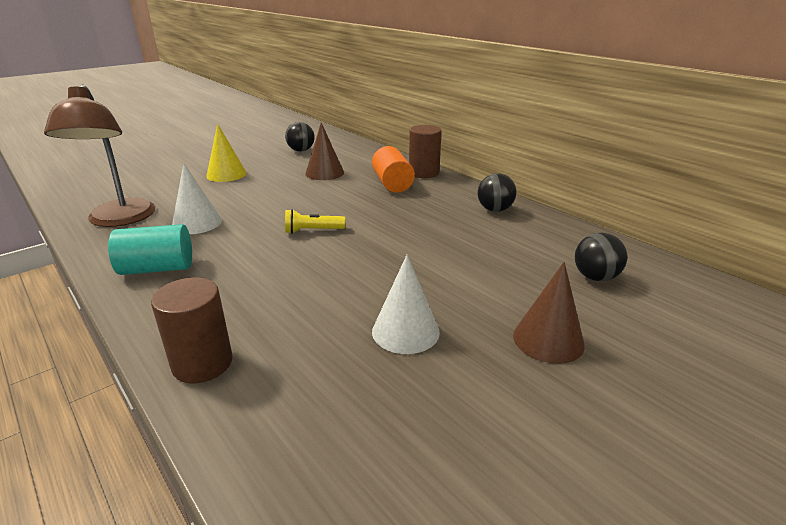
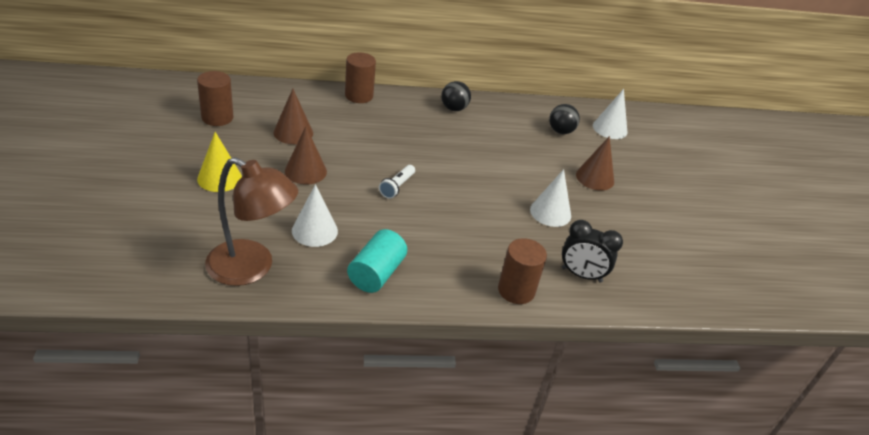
camera: 60 degrees left, 10 degrees up
black ball [285,122,315,152] -> brown cylinder [197,71,233,126]
yellow flashlight [285,209,345,234] -> white flashlight [379,165,415,199]
orange cylinder [372,146,415,193] -> none
none -> brown cone [285,126,327,185]
none -> black clock [562,220,623,283]
none -> white cone [593,89,628,139]

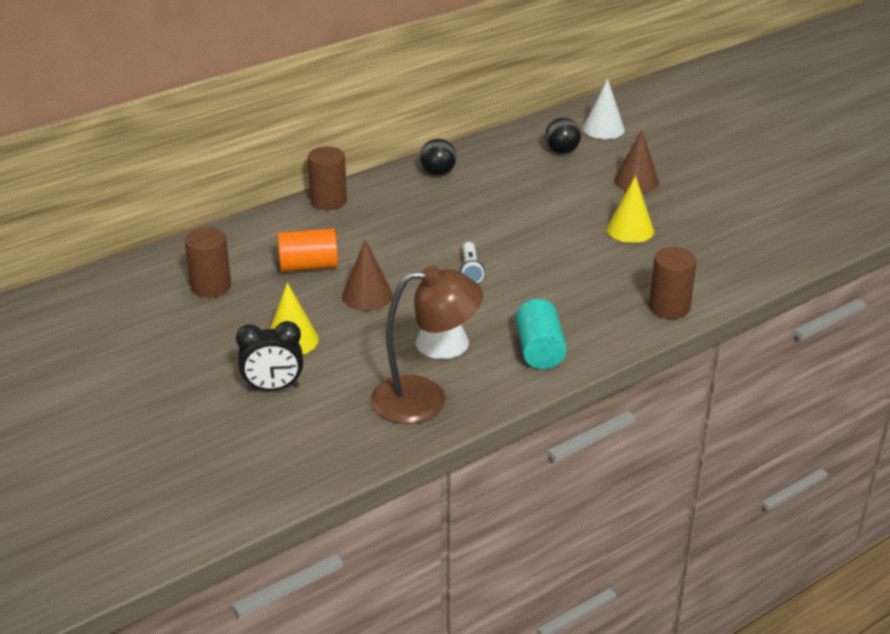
camera: 25 degrees left, 5 degrees down
brown cone [273,89,313,144] -> orange cylinder [277,228,338,272]
white cone [530,169,571,227] -> yellow cone [607,176,654,243]
black clock [562,220,623,283] -> black clock moved to [236,321,303,391]

